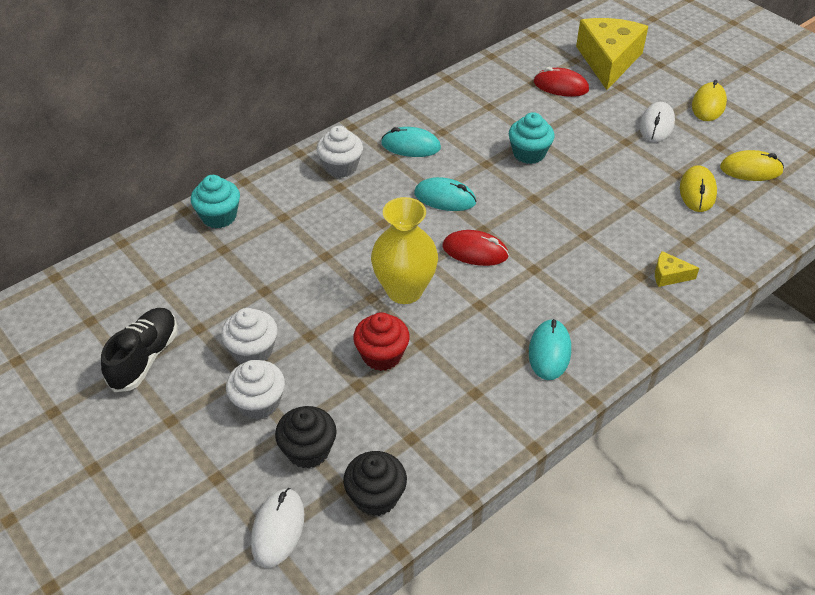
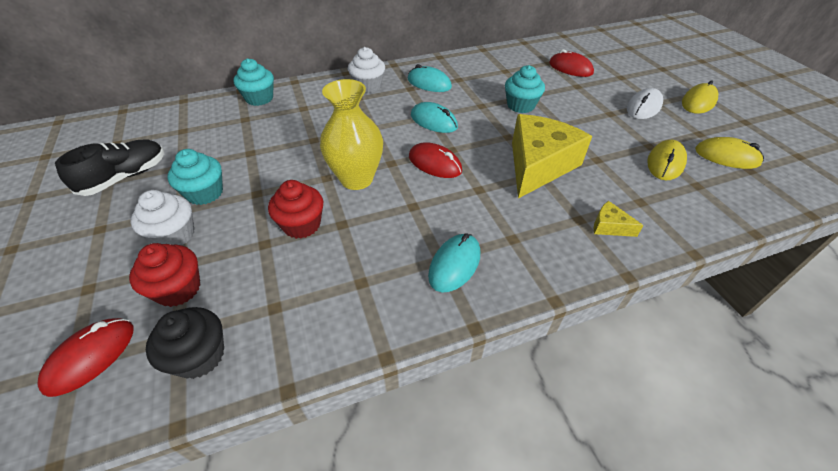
camera: 20 degrees right, 0 degrees up
white cupcake [221,308,278,363] -> turquoise cupcake [167,149,223,205]
white mouse [251,488,304,568] -> red mouse [37,318,134,397]
black cupcake [275,406,337,469] -> red cupcake [129,243,200,307]
yellow cheese [576,18,648,90] -> yellow cheese moved to [512,114,592,199]

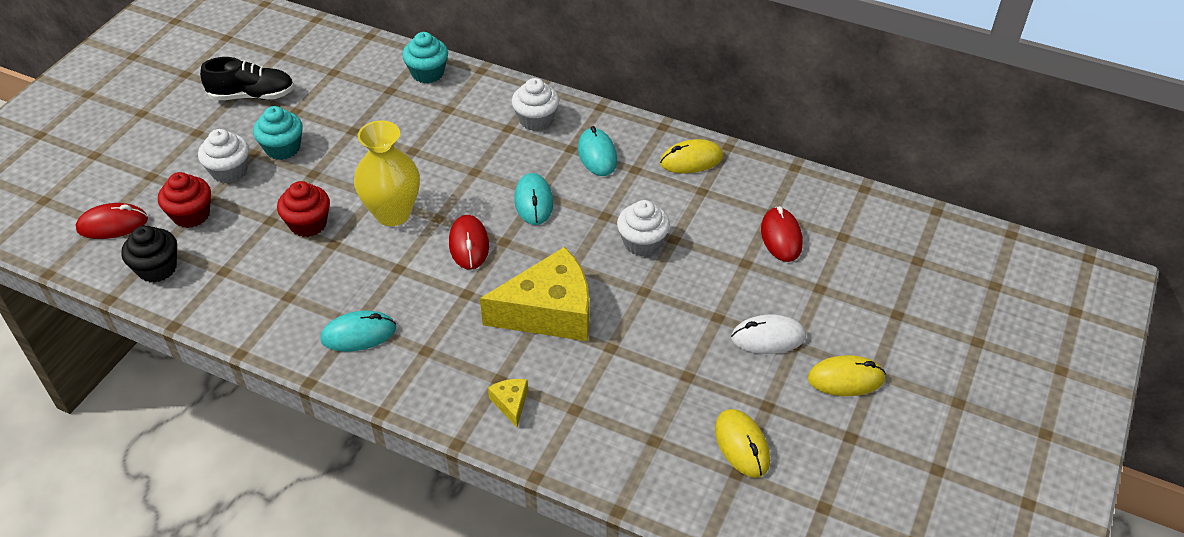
camera: 45 degrees right, 0 degrees up
turquoise cupcake [505,65,545,113] -> white cupcake [617,200,670,257]
yellow mouse [647,140,687,180] -> yellow mouse moved to [660,139,723,173]

